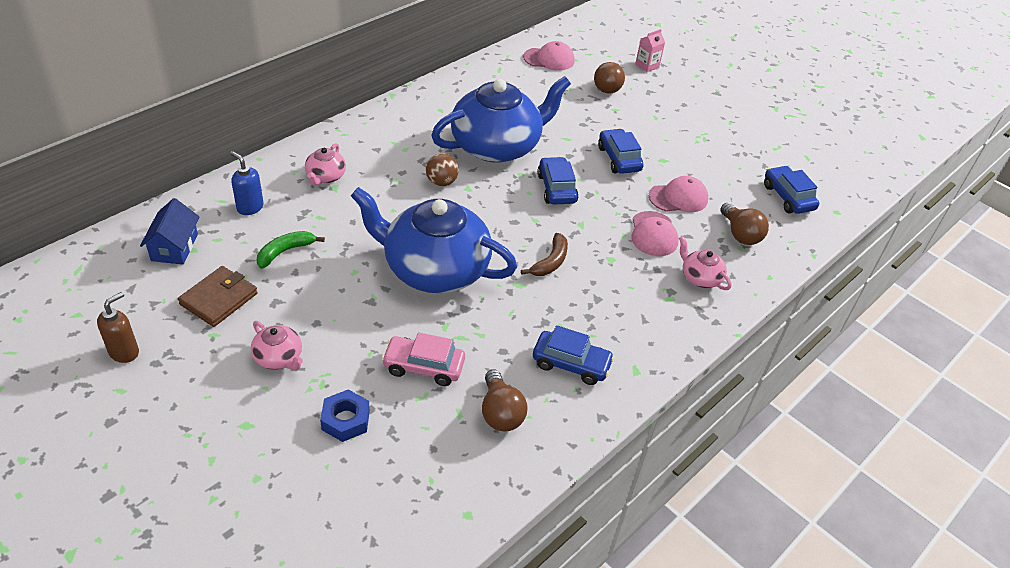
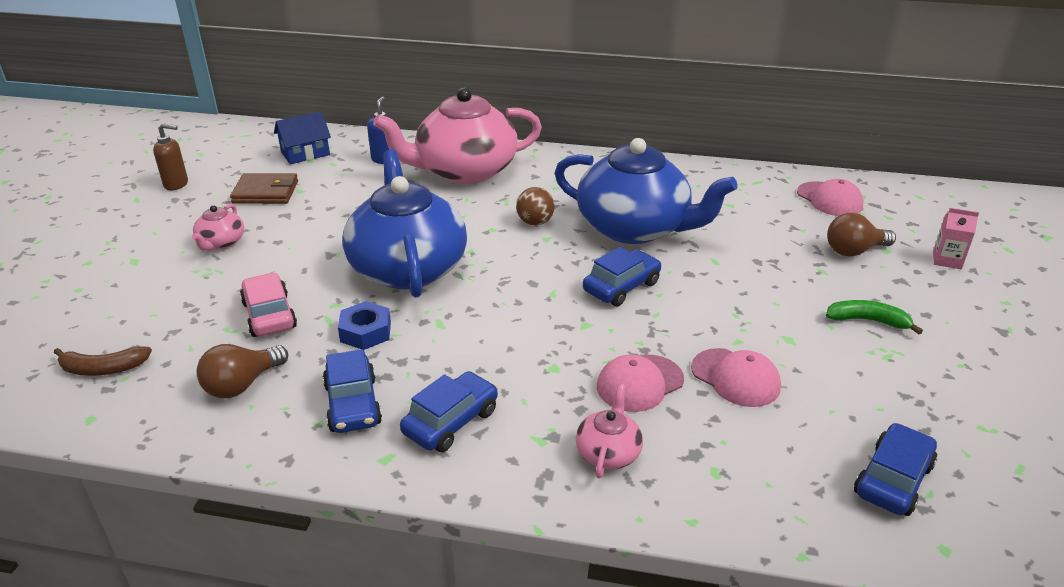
camera: 60 degrees right, 10 degrees down
green banana [257,231,325,269] -> green banana moved to [826,300,923,334]
pink teapot [305,143,346,186] -> pink teapot [373,87,542,184], size x2.37
blue nut [320,389,370,442] -> blue nut moved to [338,301,391,350]
brown banana [521,233,568,276] -> brown banana moved to [54,346,152,376]
blue car [598,128,644,174] -> blue car moved to [400,371,498,452]
brown light bulb [720,203,769,245] -> none

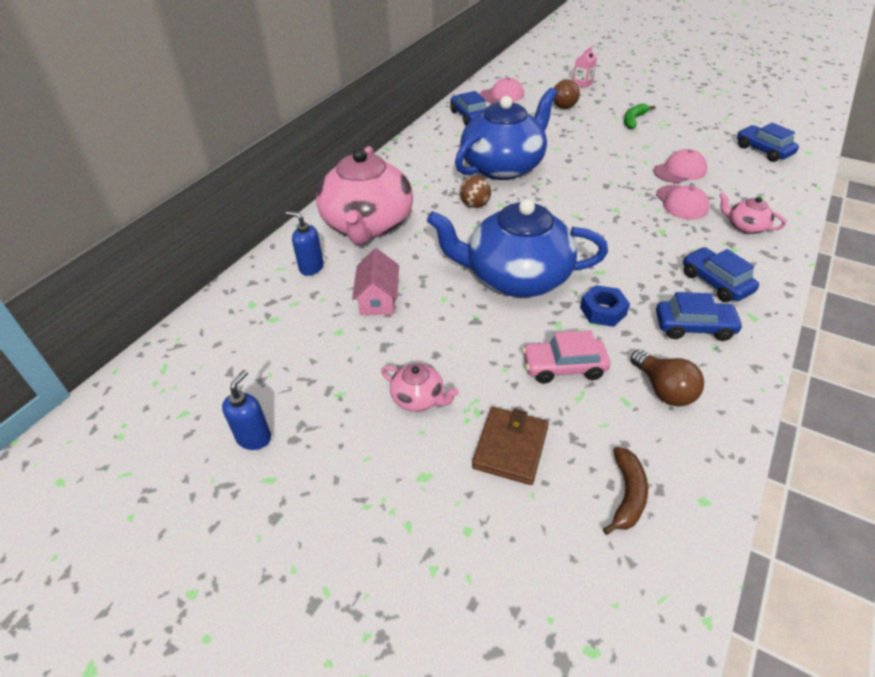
camera: 70 degrees left, 10 degrees up
brown soap dispenser [153,123,188,190] -> blue soap dispenser [222,370,271,450]
brown wallet [230,173,298,204] -> brown wallet moved to [472,407,549,485]
blue house [274,111,331,164] -> none
blue car [583,247,662,306] -> blue car moved to [450,91,486,125]
none -> pink house [352,248,399,315]

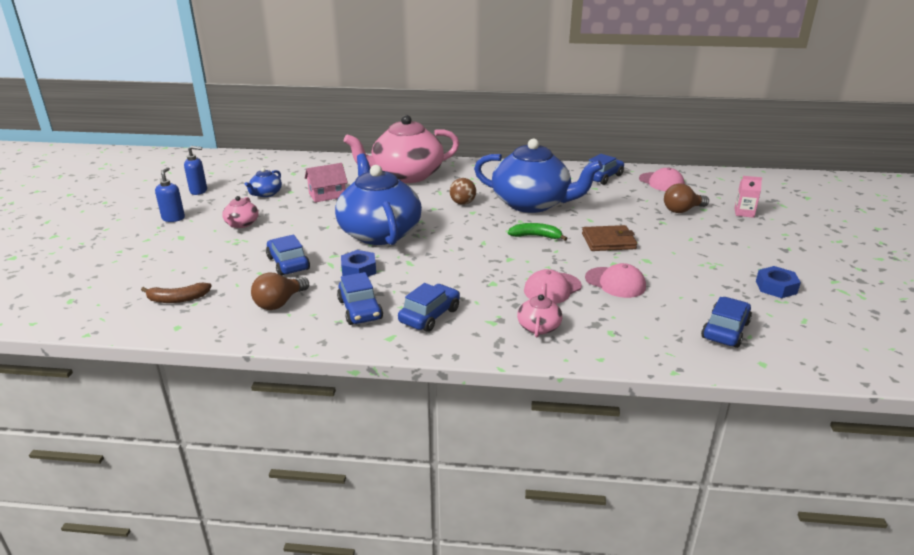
camera: 65 degrees right, 15 degrees down
blue soap dispenser [286,211,324,276] -> blue soap dispenser moved to [155,167,185,222]
brown wallet [472,407,549,485] -> brown wallet moved to [582,225,637,251]
pink car [522,330,610,384] -> blue car [266,235,310,276]
green banana [624,103,655,129] -> green banana moved to [508,223,568,241]
none -> blue teapot [245,168,282,197]
none -> blue nut [756,266,801,298]

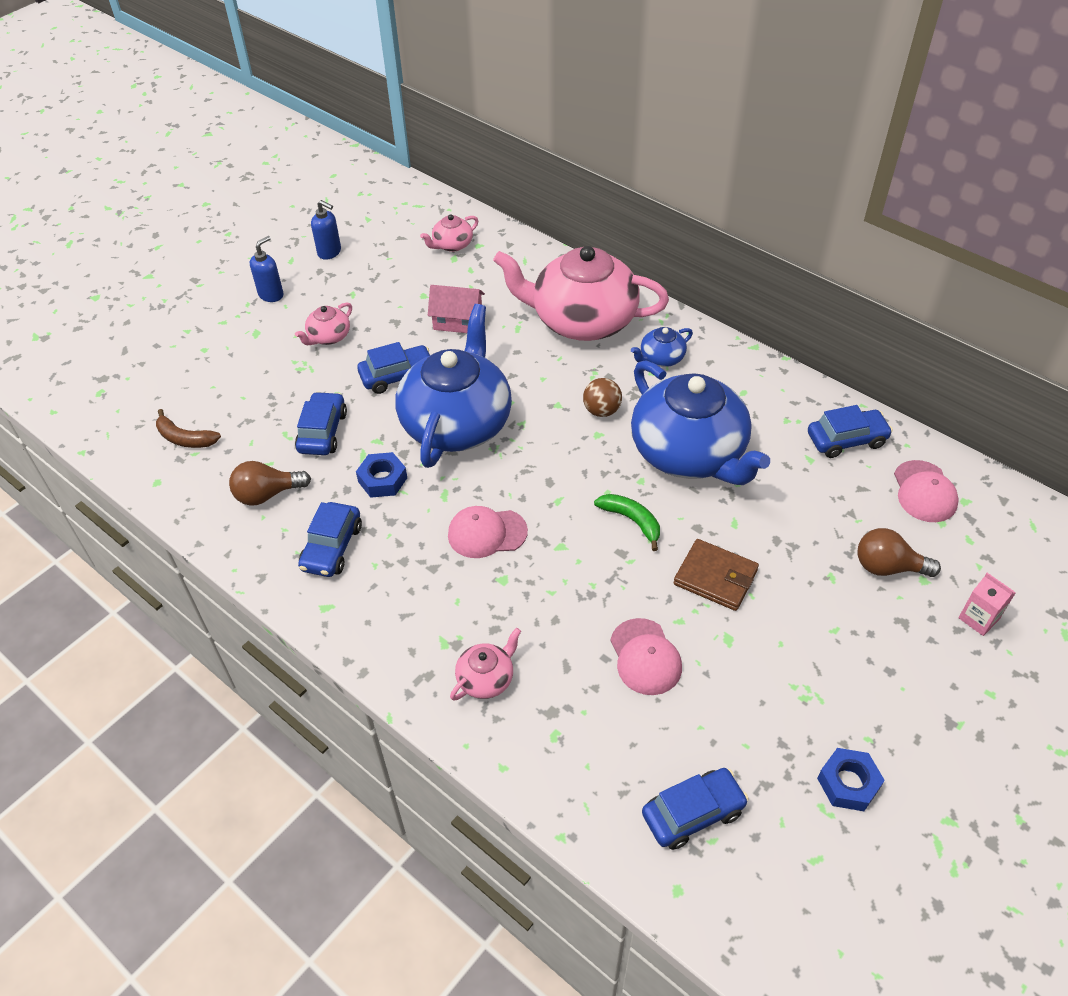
camera: 35 degrees right, 20 degrees up
blue teapot [245,168,282,197] -> blue teapot moved to [631,327,693,367]
blue car [398,283,460,332] -> blue car moved to [357,342,430,394]
pink cap [524,269,582,304] -> pink cap moved to [448,506,528,558]
none -> pink teapot [420,214,478,252]

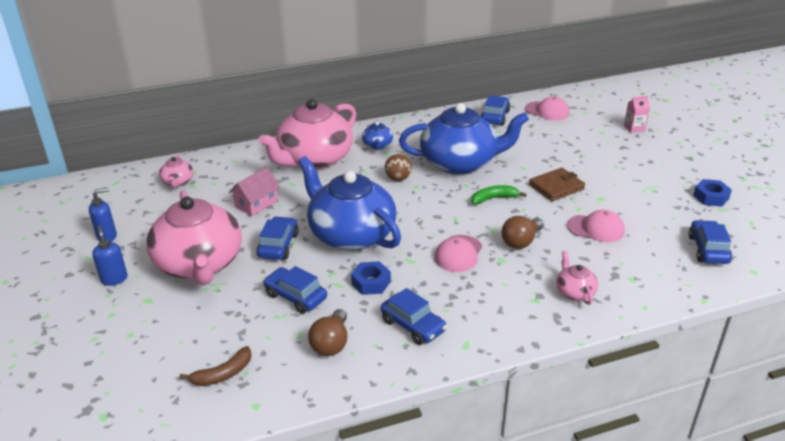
camera: 60 degrees left, 15 degrees down
pink teapot [295,302,352,345] -> pink teapot [146,191,242,285], size x2.37
brown light bulb [857,528,941,577] -> brown light bulb moved to [502,216,544,249]

